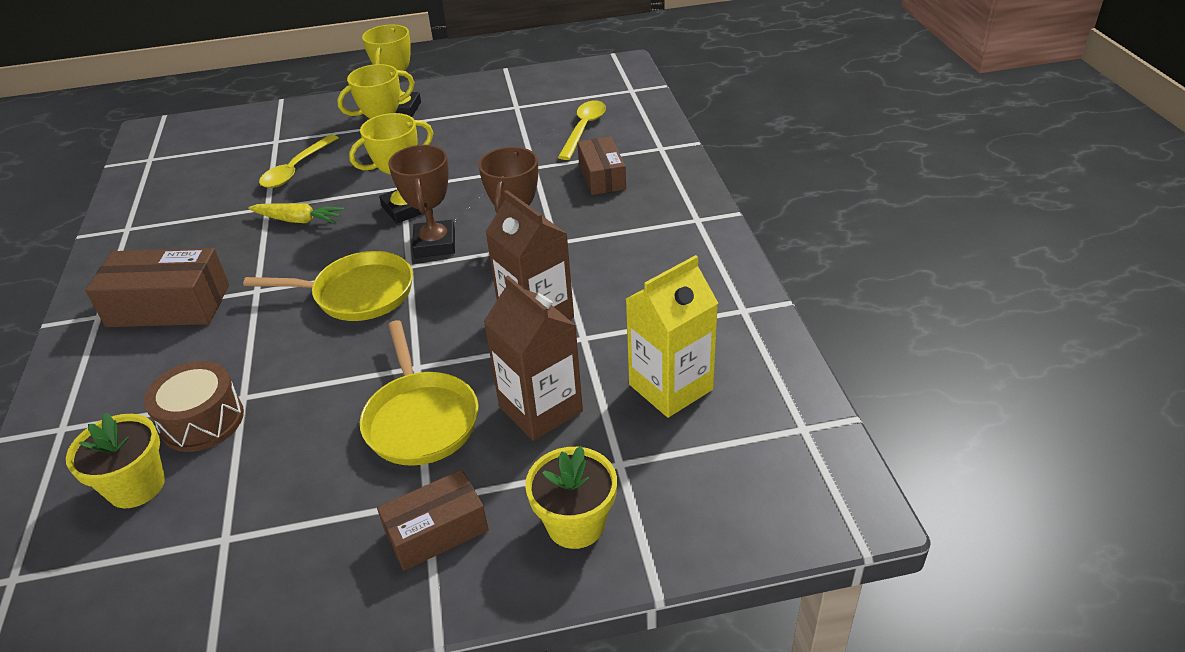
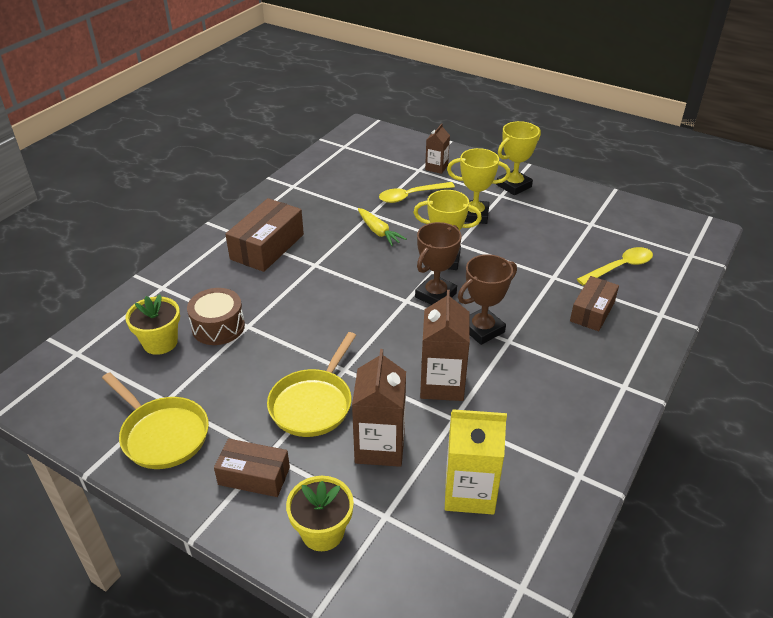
camera: 40 degrees right, 0 degrees up
brown box [85,248,229,327] -> brown box turned 75 degrees clockwise [225,198,304,272]
yellow pan [243,251,413,321] -> yellow pan moved to [102,372,209,469]
none -> brown carton [425,123,450,174]

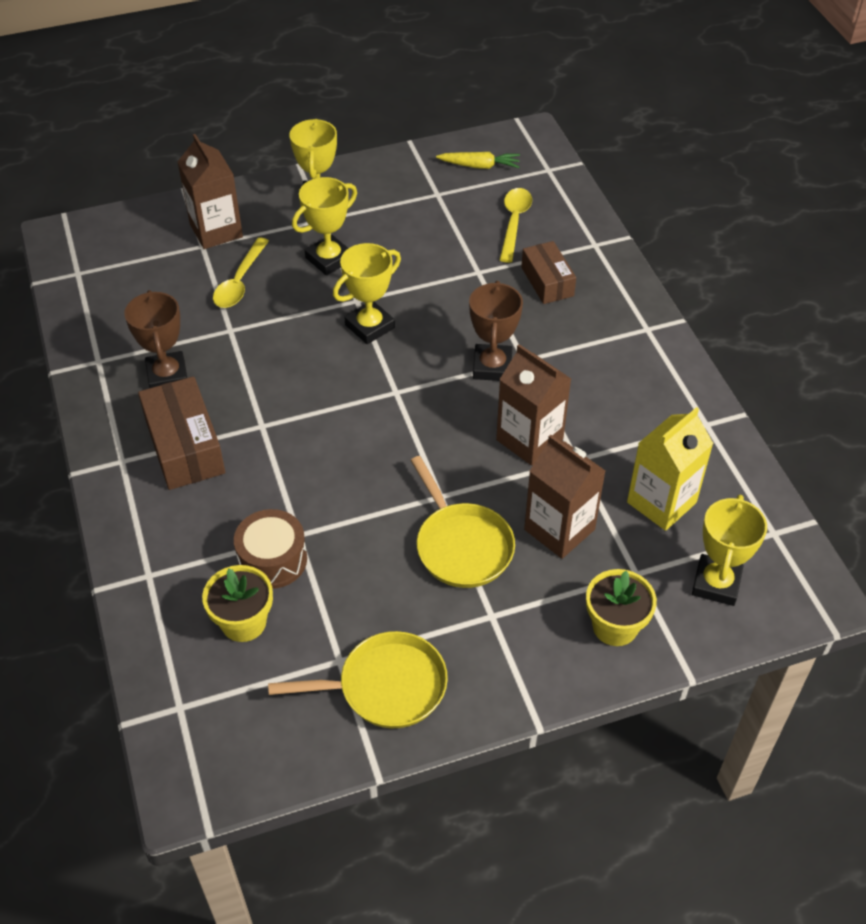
camera: 50 degrees left, 10 degrees up
brown box [214,439,290,497] -> none
yellow carrot [358,208,407,246] -> yellow carrot moved to [436,152,520,169]
brown trophy [415,222,461,305] -> brown trophy moved to [124,290,187,388]
brown carton [425,123,450,174] -> brown carton [178,134,243,249], size x1.69
none -> yellow trophy [692,495,767,606]

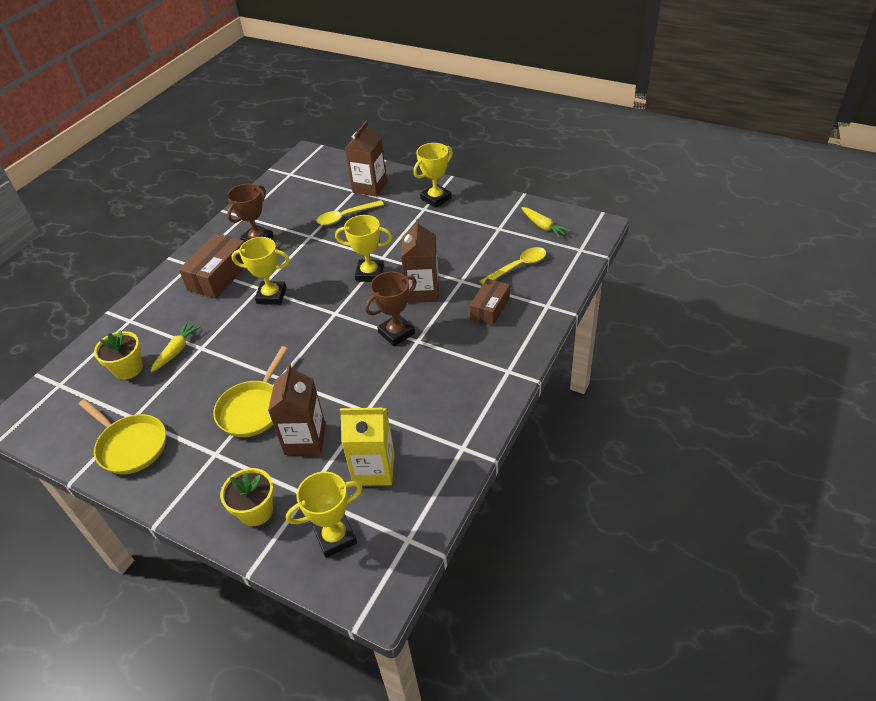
camera: 50 degrees right, 5 degrees down
brown drum [234,509,307,589] -> yellow carrot [150,322,201,372]
yellow trophy [292,177,357,275] -> yellow trophy moved to [231,237,290,305]
brown carton [496,344,571,466] -> brown carton moved to [401,219,439,303]

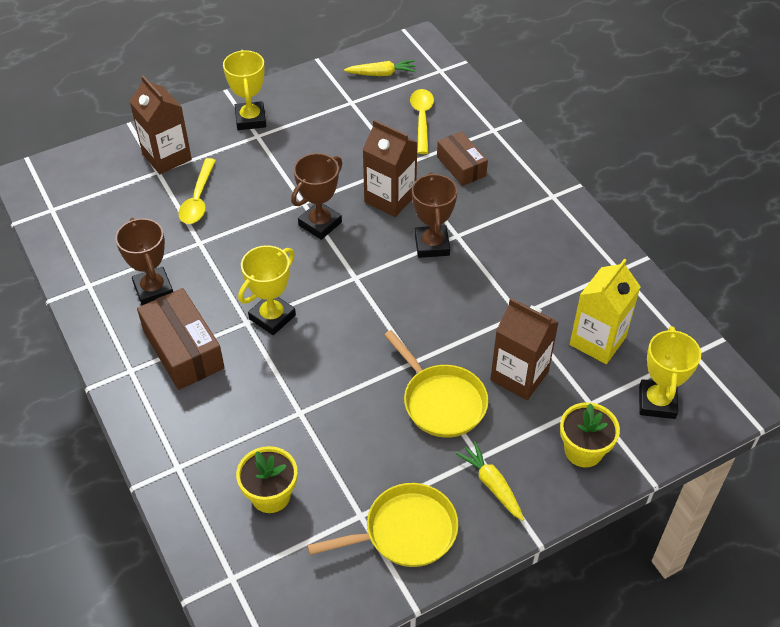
camera: 60 degrees left, 5 degrees up
yellow carrot [150,322,201,372] -> yellow carrot moved to [455,441,524,521]
yellow trophy [335,215,393,282] -> brown trophy [291,153,342,240]

